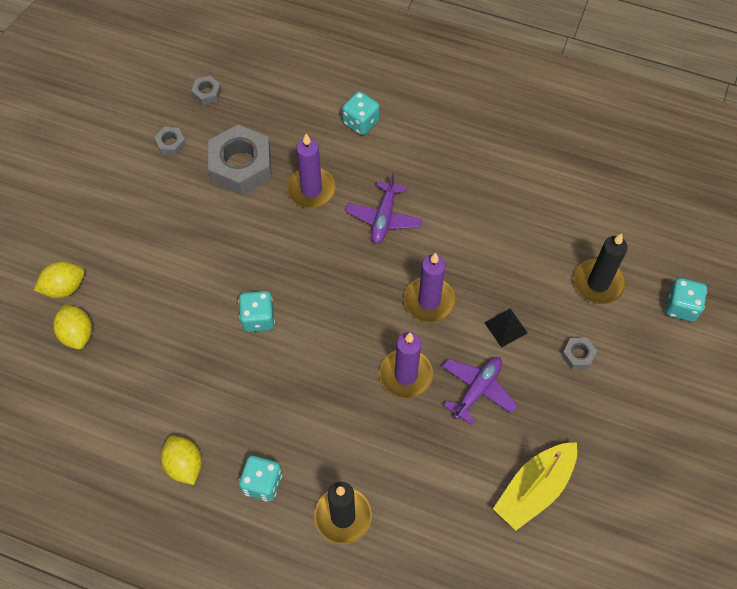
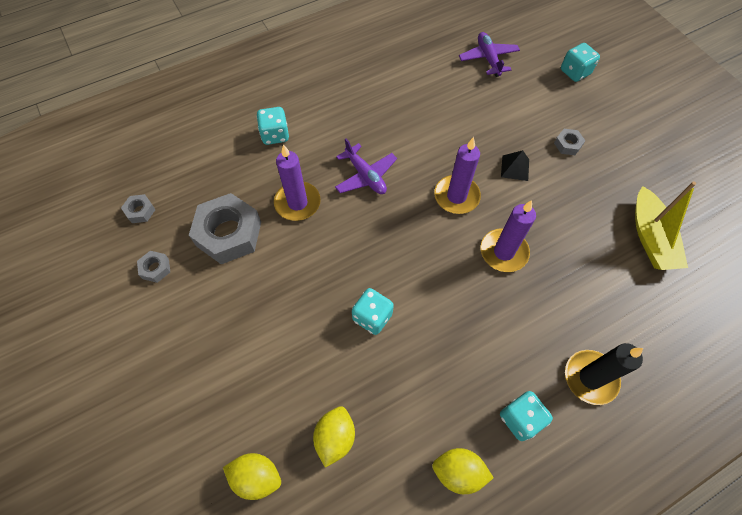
camera: 50 degrees left, 0 degrees up
yellow lemon [34,262,84,298] -> yellow lemon moved to [313,406,355,468]
purple plane [442,357,518,425] -> purple plane moved to [459,32,520,77]
black candle [574,234,628,304] -> none

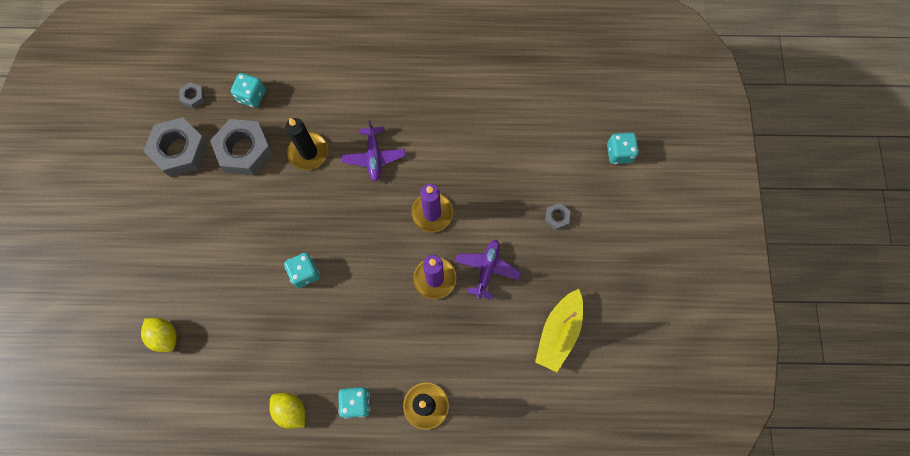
camera: 30 degrees right, 10 degrees up
grey nut [137,251,170,283] -> grey nut [143,117,209,177], size x2.23
turquoise dice [256,107,289,145] -> turquoise dice moved to [231,73,266,108]
purple candle [274,144,321,221] -> black candle [285,118,328,170]
yellow lemon [313,406,355,468] -> none
purple plane [459,32,520,77] -> purple plane moved to [455,240,521,300]
black pyramid [501,150,529,181] -> none

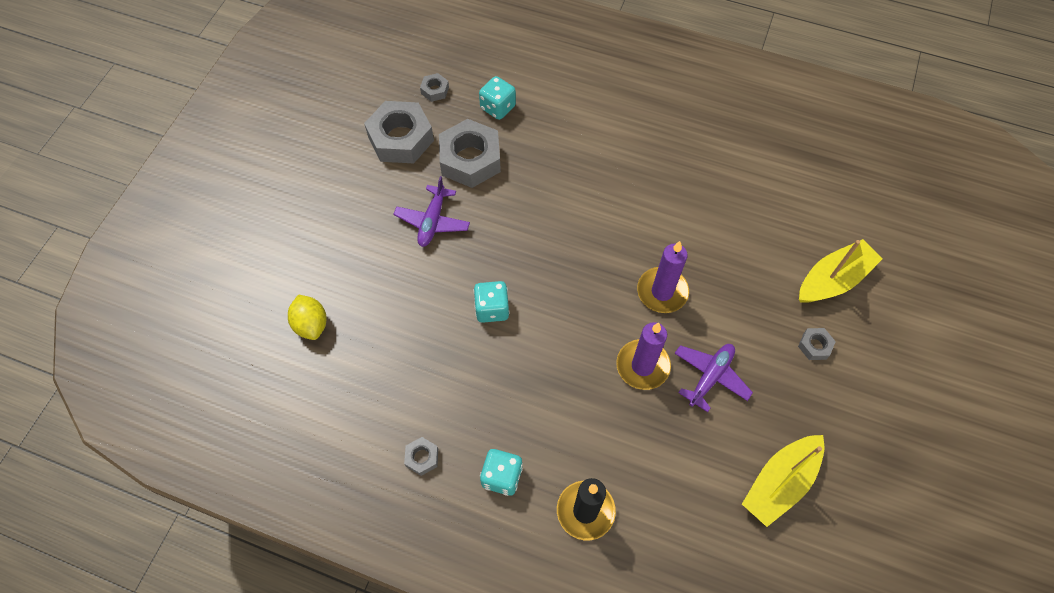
camera: 20 degrees right, 10 degrees down
yellow lemon [269,393,305,429] -> grey nut [404,437,438,476]
black candle [285,118,328,170] -> none
purple plane [342,120,405,182] -> purple plane moved to [393,176,470,247]
turquoise dice [607,133,639,164] -> none
none -> yellow boat [799,239,883,303]

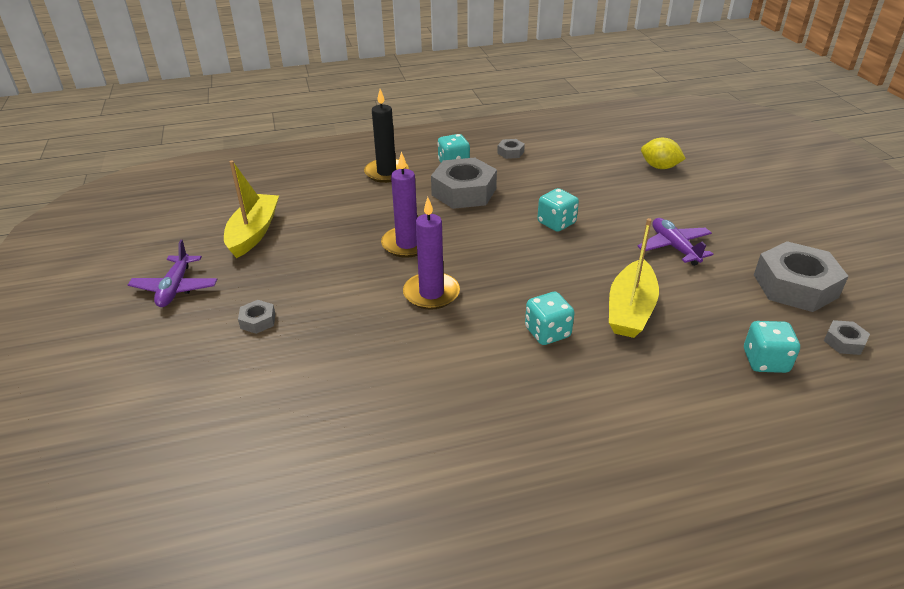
camera: 145 degrees right, 25 degrees down
grey nut [439,119,501,188] -> grey nut moved to [431,158,497,209]
purple plane [674,344,753,412] -> purple plane moved to [128,240,217,307]
yellow boat [799,239,883,303] -> yellow boat moved to [609,218,659,338]
none -> turquoise dice [525,292,574,345]

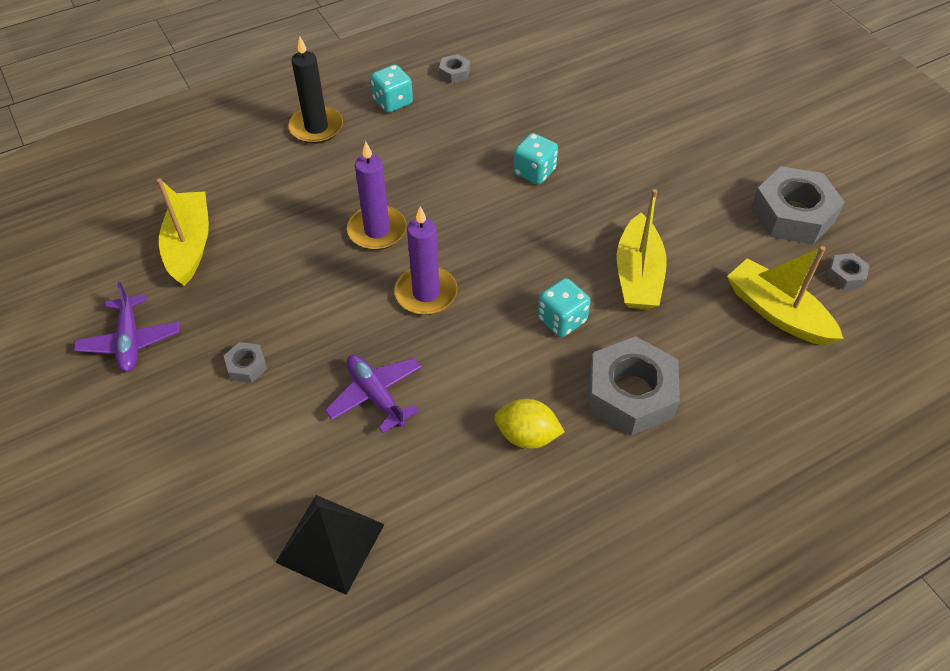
camera: 15 degrees left, 15 degrees up
grey nut [431,158,497,209] -> grey nut moved to [589,336,680,436]
purple plane [638,218,713,266] -> purple plane moved to [325,355,422,433]
yellow lemon [641,138,686,169] -> yellow lemon moved to [494,399,565,449]
turquoise dice [744,321,800,373] -> yellow boat [727,246,844,345]
none -> black pyramid [275,495,385,595]

